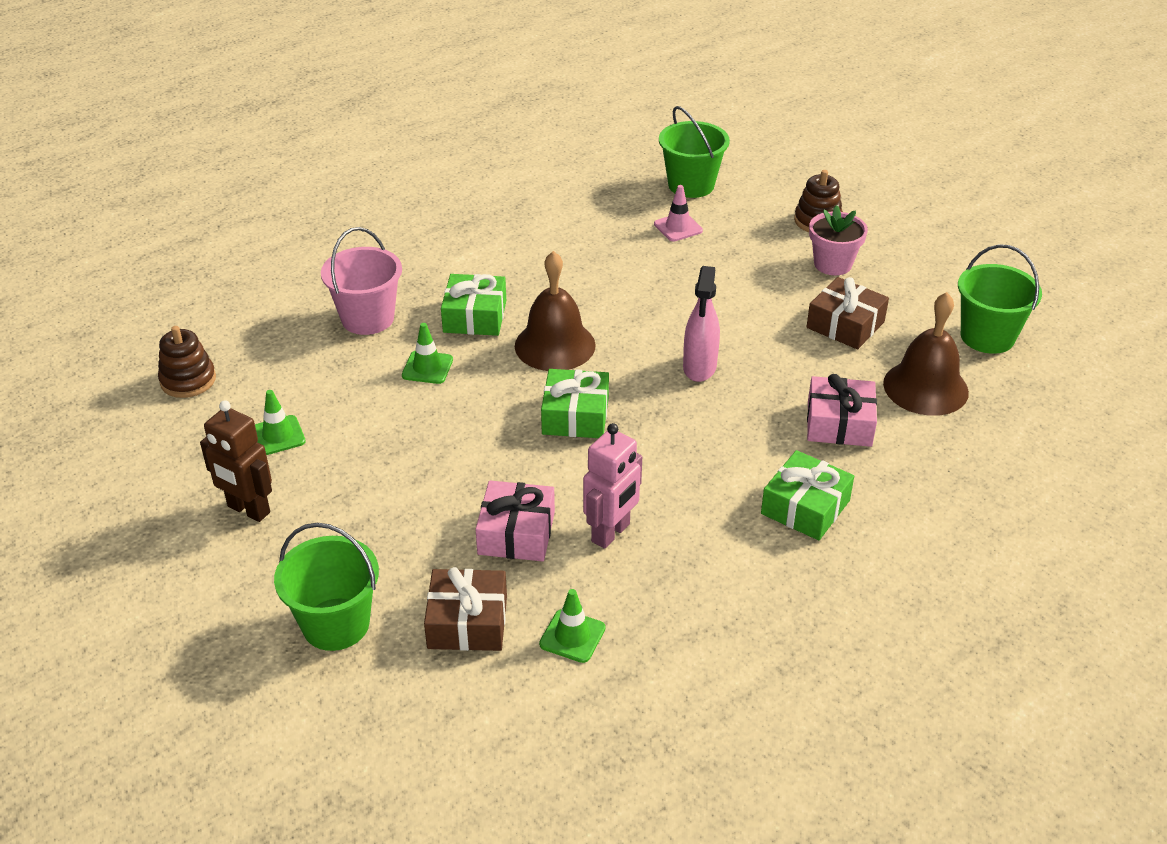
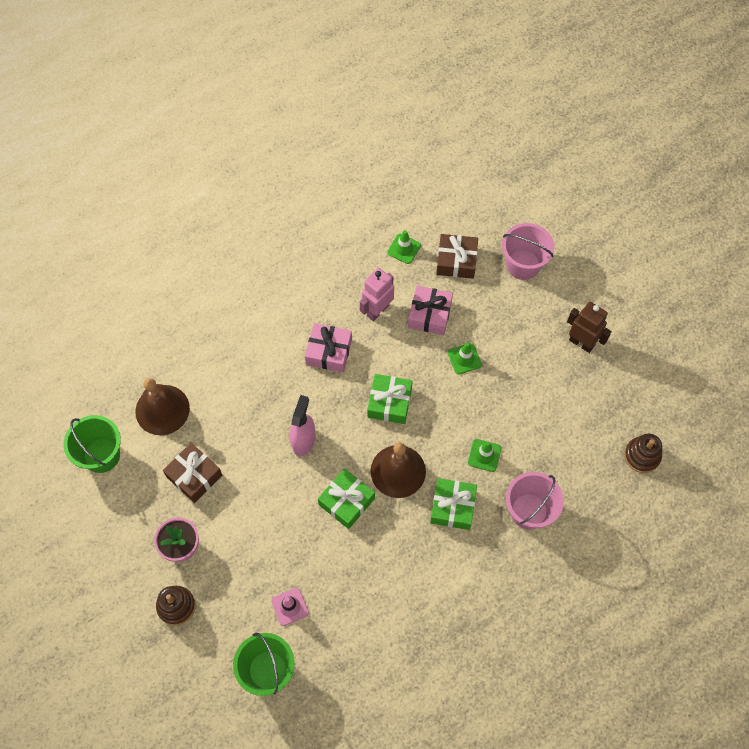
camera: 175 degrees left, 25 degrees up
green traffic cone [255,390,306,455] -> green traffic cone moved to [448,342,482,374]
green bucket [274,523,379,651] -> pink bucket [502,223,555,280]
green gift [761,450,854,540] -> green gift moved to [318,468,375,529]
pink gift [807,374,877,447] -> pink gift moved to [305,323,352,372]

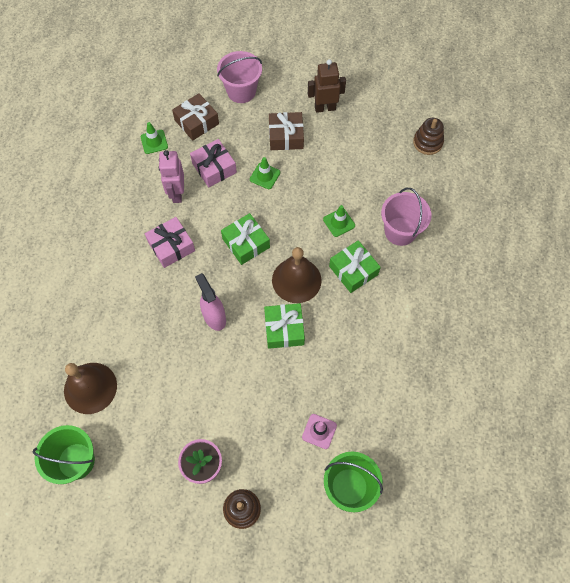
camera: 45 degrees left, 0 degrees up
brown gift [163,443,222,503] -> brown gift moved to [269,112,304,150]

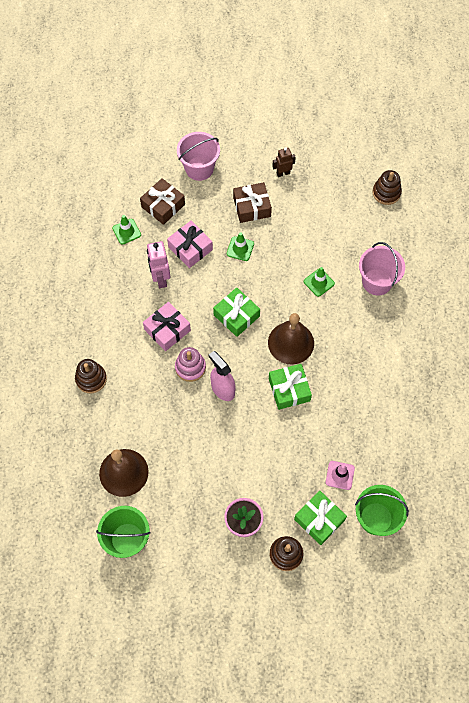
camera: 10 degrees left, 0 degrees up
brown robot [308,59,346,113] -> brown robot [272,147,296,177], size x0.65
green gift [329,240,381,293] -> green gift moved to [294,490,347,545]
none -> brown stacking toy [75,359,107,393]
none -> pink stacking toy [175,347,206,382]

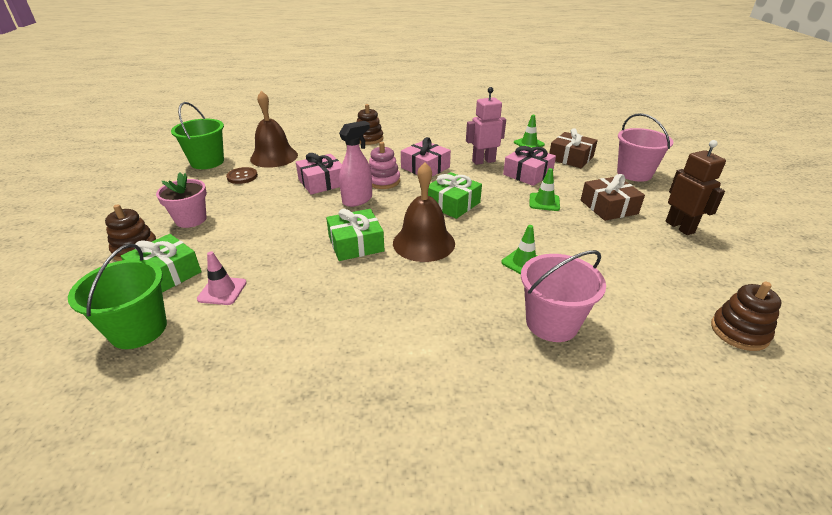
camera: 85 degrees right, 30 degrees down
brown robot [272,147,296,177] -> brown robot [665,140,726,235], size x1.53
none -> brown button [226,167,258,184]
none -> pink gift [296,153,342,195]

